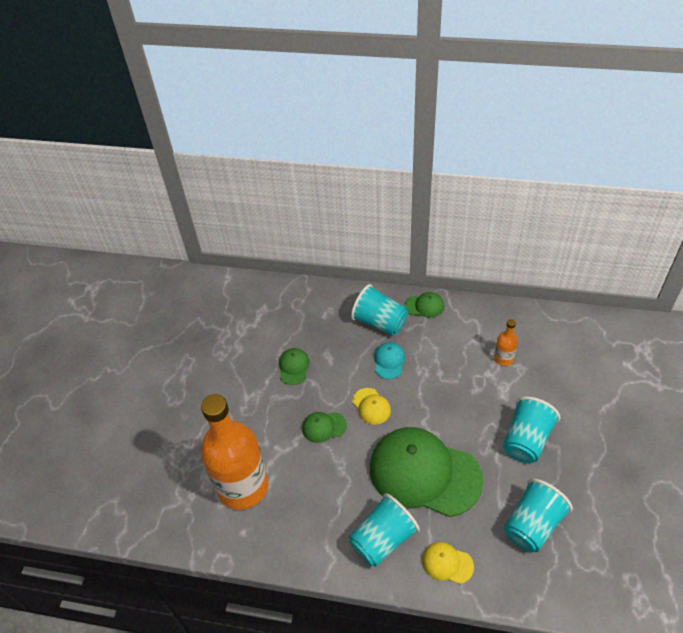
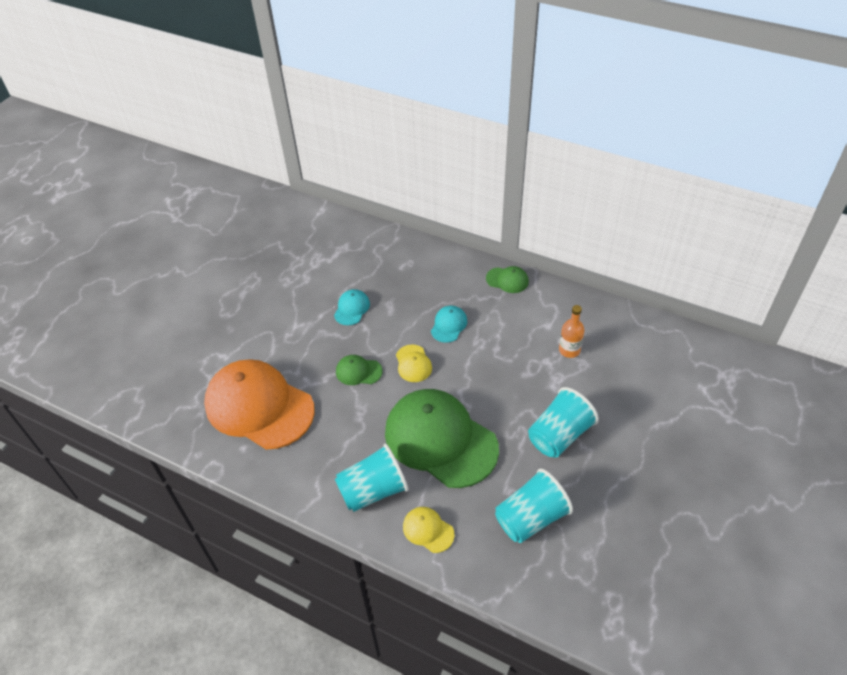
camera: 15 degrees right, 0 degrees up
orange bottle [201,394,269,510] -> orange cap [204,359,315,450]
green cap [279,348,310,385] -> turquoise cap [334,289,370,325]
turquoise cup [351,284,408,336] -> none

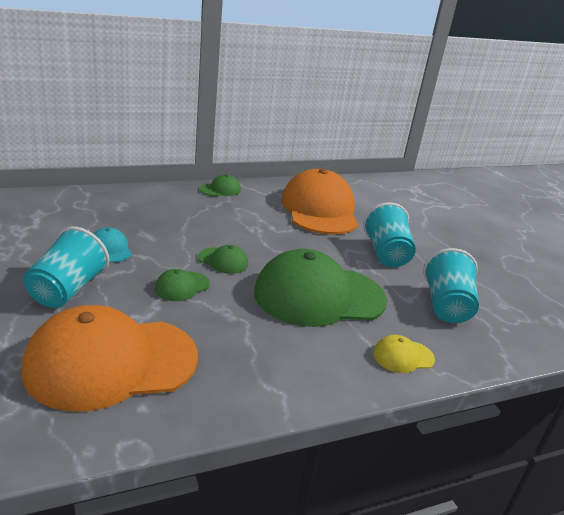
camera: 55 degrees left, 20 degrees down
turquoise cup [335,444,409,512] -> turquoise cup moved to [24,227,110,308]
yellow cap [396,344,432,382] -> green cap [198,245,248,274]
turquoise cap [431,305,467,343] -> none
orange bottle [559,305,585,358] -> orange cap [281,169,358,235]

